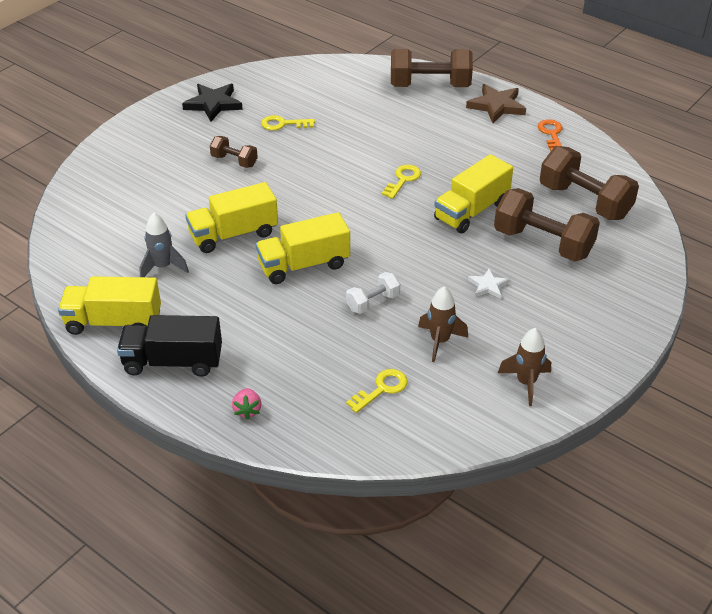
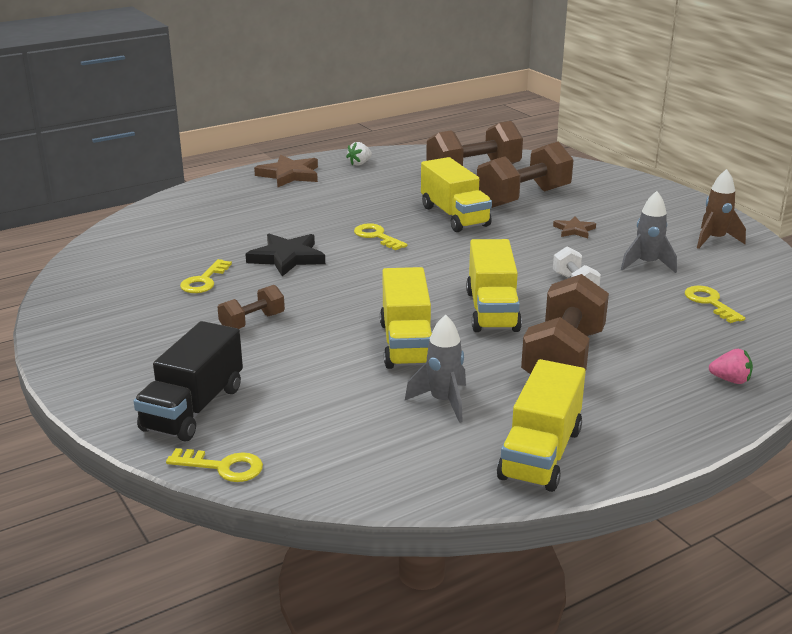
camera: 70 degrees left, 15 degrees down
black truck [117,315,222,377] -> black truck moved to [134,321,243,441]
black star [182,84,243,121] -> black star moved to [246,234,325,276]
brown dumbbell [391,49,473,87] -> brown dumbbell moved to [521,274,609,374]
brown rocket [418,286,468,362] -> grey rocket [621,191,677,273]
white star [468,269,509,299] -> brown star [553,216,596,238]
orange key [538,119,563,151] -> white strawberry [346,142,372,165]
none -> yellow key [166,448,263,482]

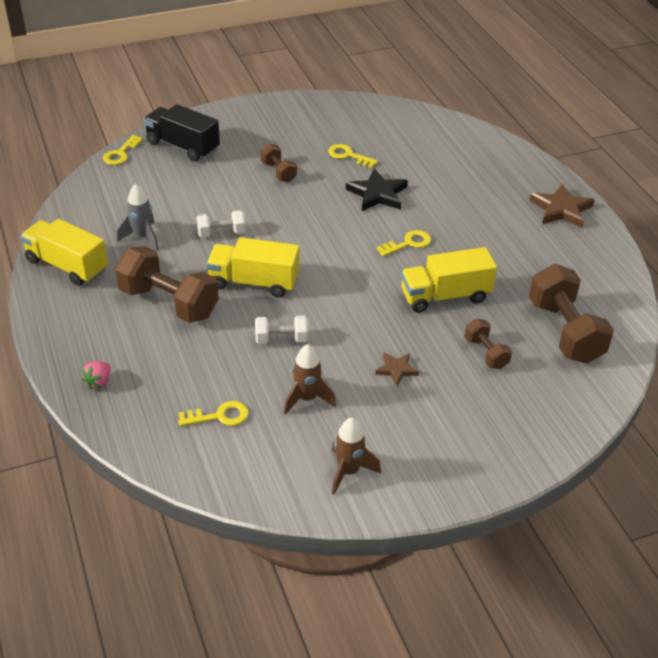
camera: 100 degrees right, 15 degrees up
white strawberry [346,142,372,165] -> none
yellow truck [380,267,432,369] -> white dumbbell [196,210,246,238]
brown dumbbell [477,142,574,208] -> brown dumbbell [464,319,512,369], size x0.52
grey rocket [621,191,677,273] -> brown rocket [284,344,336,415]

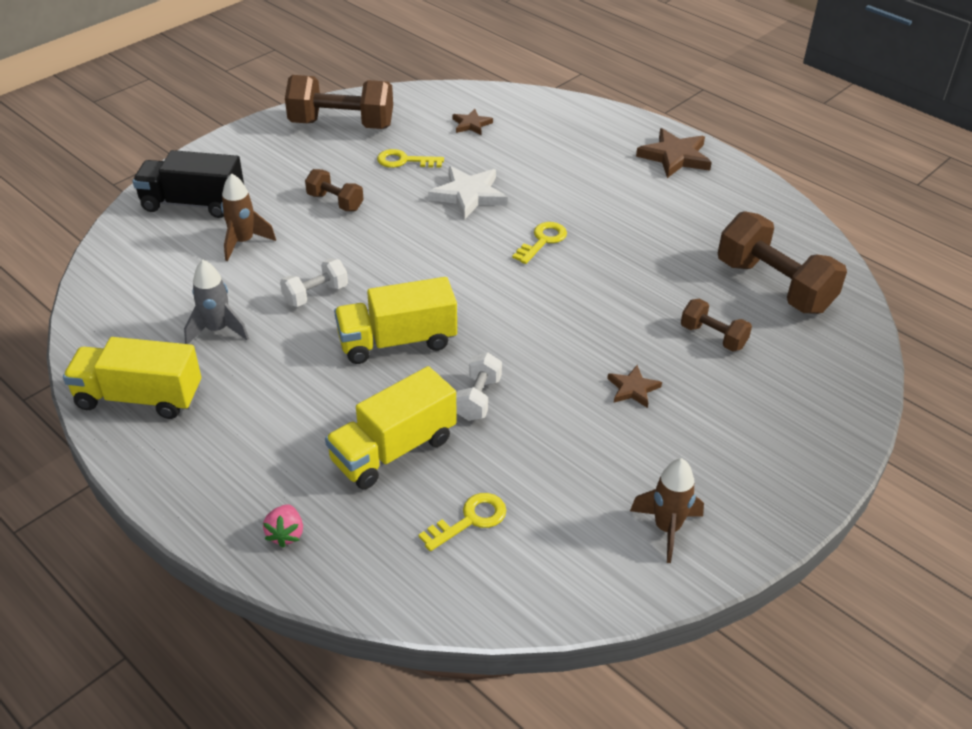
camera: 25 degrees left, 0 degrees up
yellow key [103,135,143,165] -> none
brown dumbbell [115,246,219,323] -> brown dumbbell moved to [285,75,393,129]
white dumbbell [255,316,308,344] -> white dumbbell turned 45 degrees counterclockwise [456,352,502,421]
brown rocket [284,344,336,415] -> brown rocket moved to [221,173,276,261]
black star [346,168,408,211] -> white star [428,166,507,220]
yellow truck [401,247,497,313] -> yellow truck moved to [325,366,457,489]
none -> brown star [453,109,493,135]

